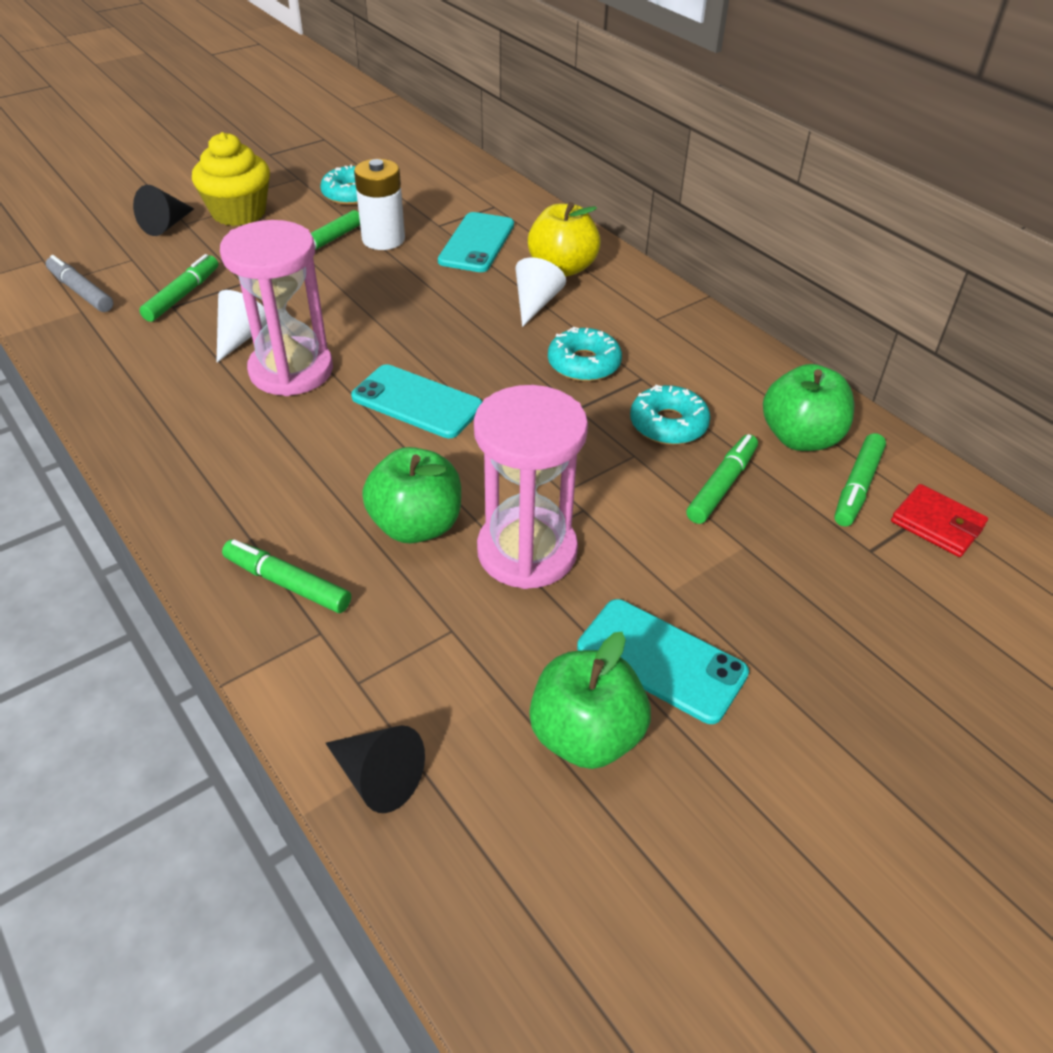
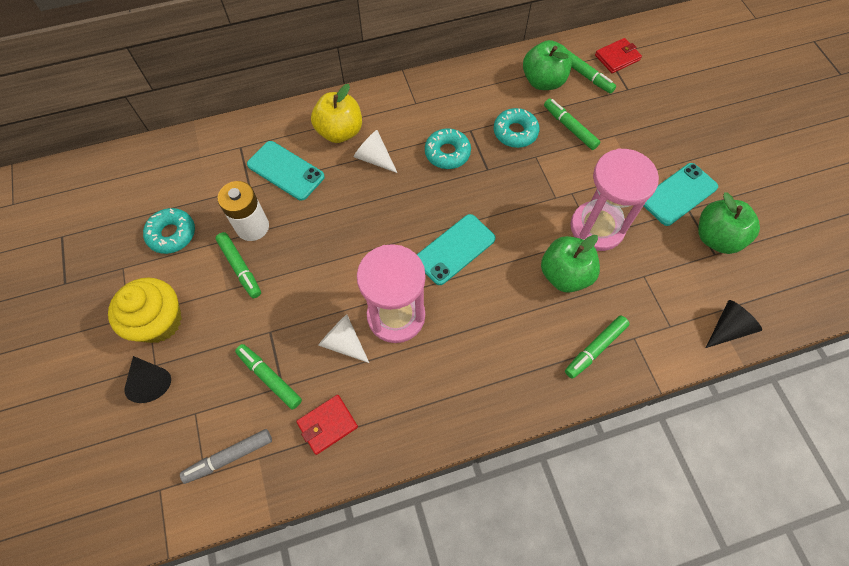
camera: 70 degrees left, 20 degrees up
none -> red wallet [296,395,358,455]

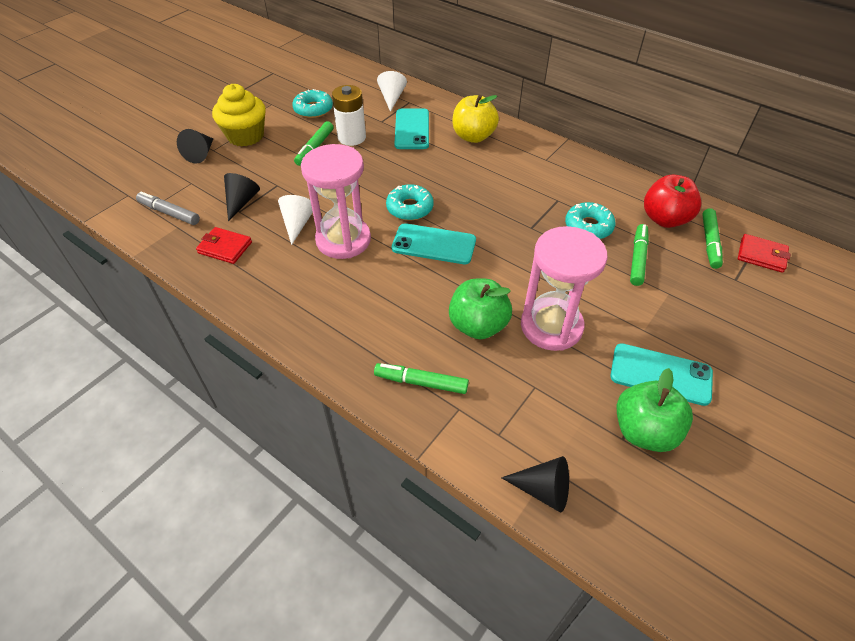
camera: 55 degrees right, 15 degrees down
green marker [235,344,302,410] -> black cone [224,173,260,221]
white cone [353,130,397,173] -> white cone moved to [377,71,407,112]
turquoise donut [425,128,471,169] -> turquoise donut moved to [386,184,433,221]
green apple [523,40,572,90] -> red apple [644,174,702,228]

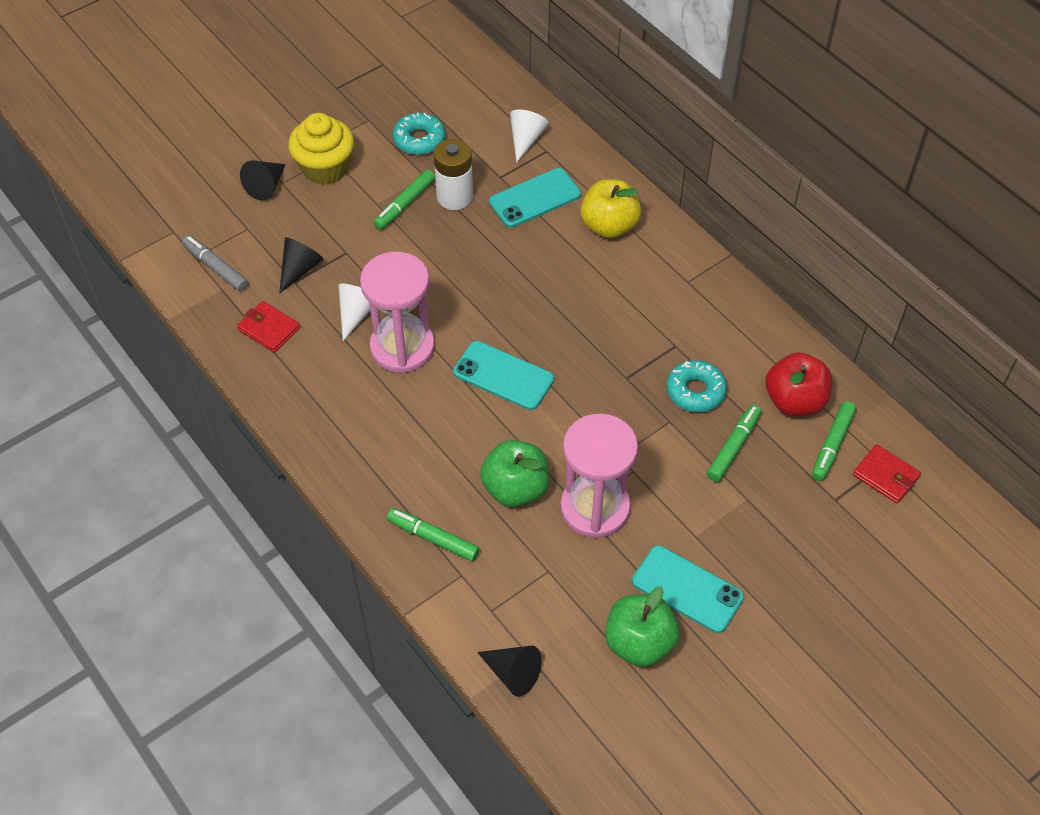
camera: 15 degrees right, 5 degrees up
turquoise donut [386,184,433,221] -> none
turquoise phone [394,108,429,149] -> turquoise phone turned 45 degrees clockwise [489,168,581,228]

